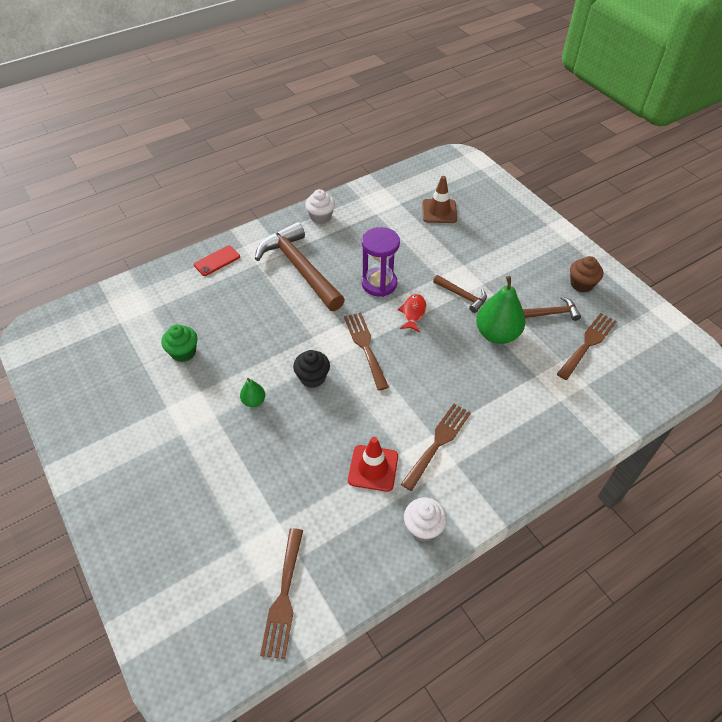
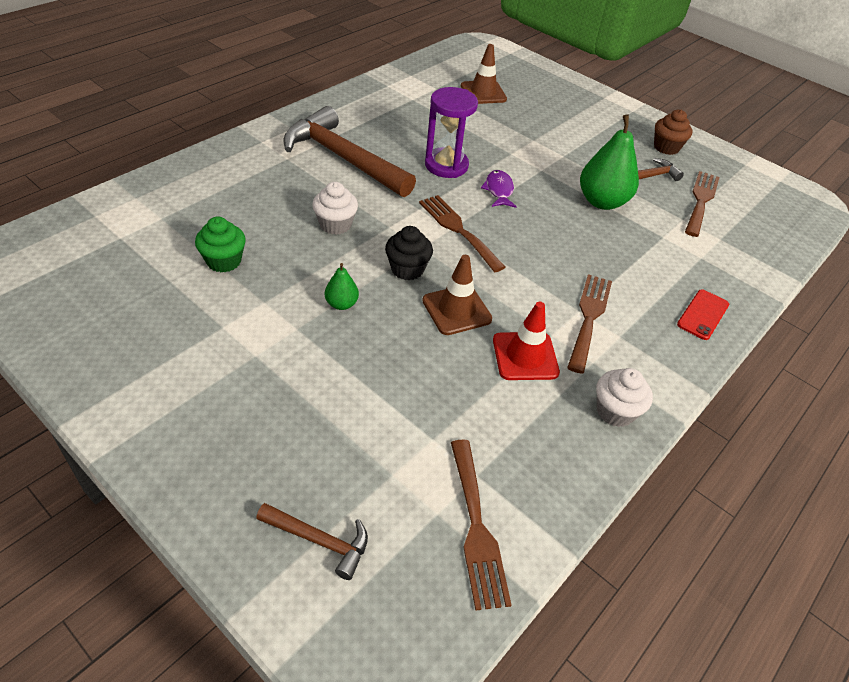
camera: 20 degrees left, 5 degrees down
red phone [194,245,240,276] -> red phone moved to [677,290,729,340]
white cupcake [305,189,335,224] -> white cupcake moved to [312,182,358,235]
red fish [398,294,426,332] -> purple fish [481,170,517,208]
brown hammer [433,275,487,313] -> brown hammer moved to [256,503,368,580]
none -> brown traffic cone [422,255,492,335]

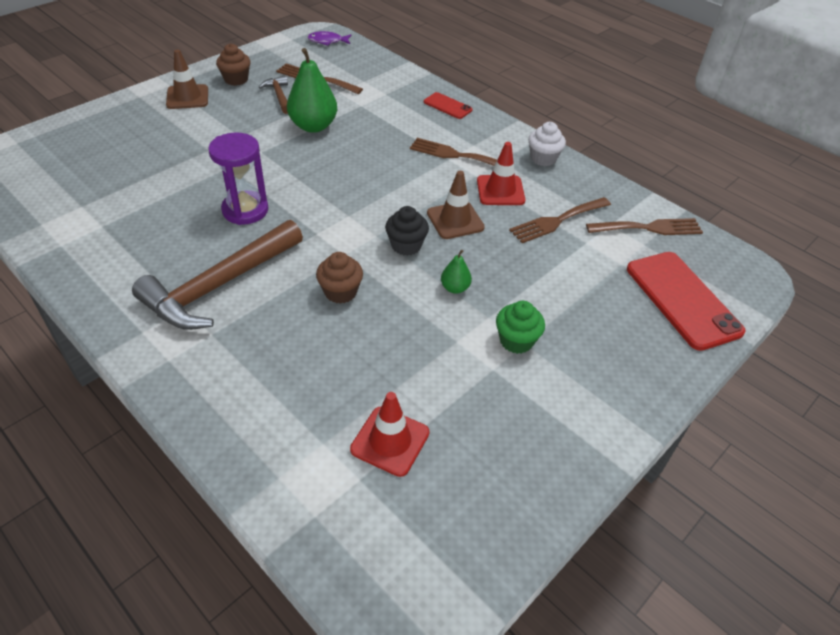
camera: 85 degrees left, 0 degrees up
green cupcake [195,217,246,272] -> green cupcake moved to [496,301,545,354]
brown hammer [256,503,368,580] -> red phone [627,252,746,351]
white cupcake [312,182,358,235] -> brown cupcake [316,252,363,304]
brown fork [419,195,506,272] -> brown fork moved to [509,197,611,243]
brown traffic cone [461,44,507,104] -> brown traffic cone moved to [166,50,208,109]
purple fish [481,170,517,208] -> purple fish moved to [307,31,352,46]
none -> red traffic cone [350,392,429,477]

